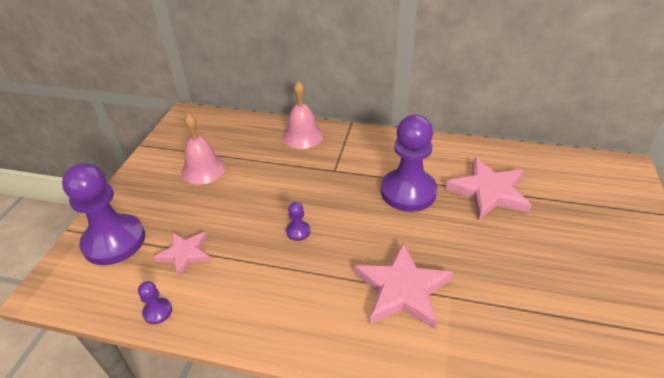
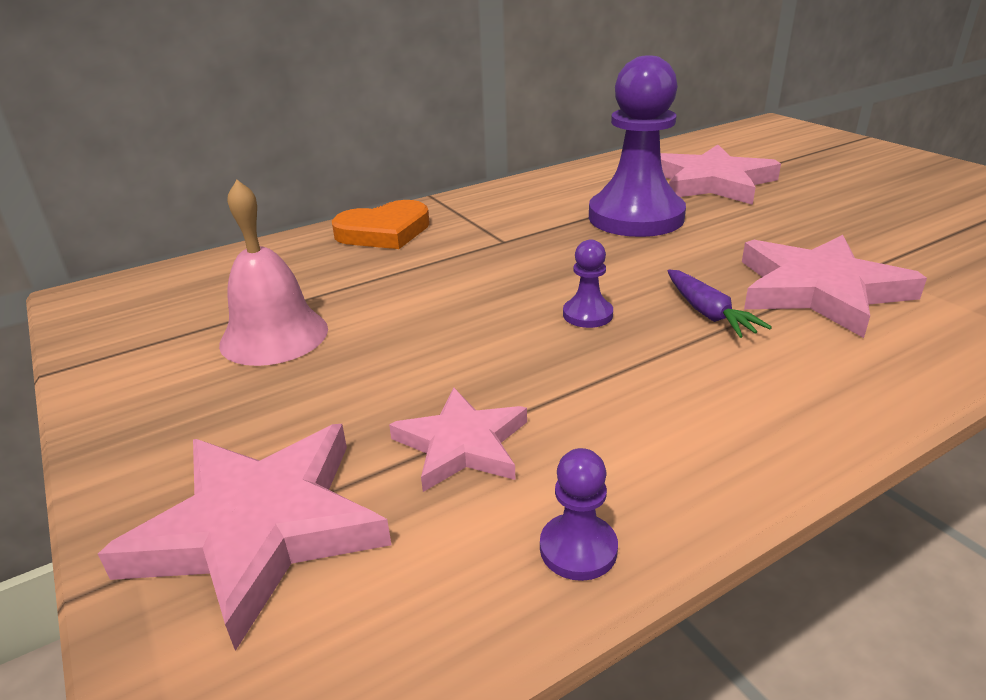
camera: 45 degrees left, 10 degrees down
purple pawn [62,163,145,265] -> pink star [98,424,392,651]
pink bell [283,81,324,149] -> orange heart [332,200,430,249]
none -> purple carrot [668,270,772,338]

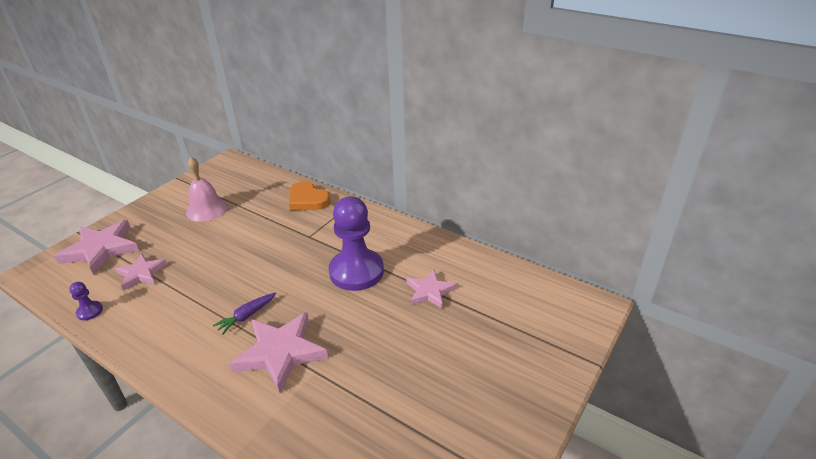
camera: 65 degrees right, 5 degrees up
purple pawn [563,240,613,328] -> none
pink star [660,145,781,205] -> pink star [406,270,457,309], size x0.61

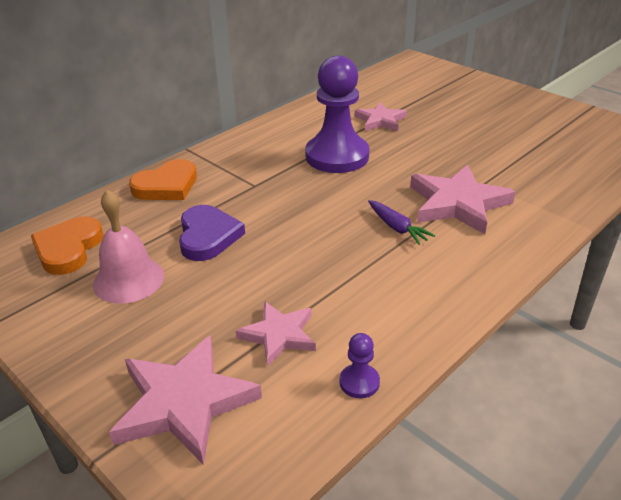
camera: 80 degrees left, 0 degrees up
none -> orange heart [31,217,104,275]
none -> purple heart [179,205,245,261]

